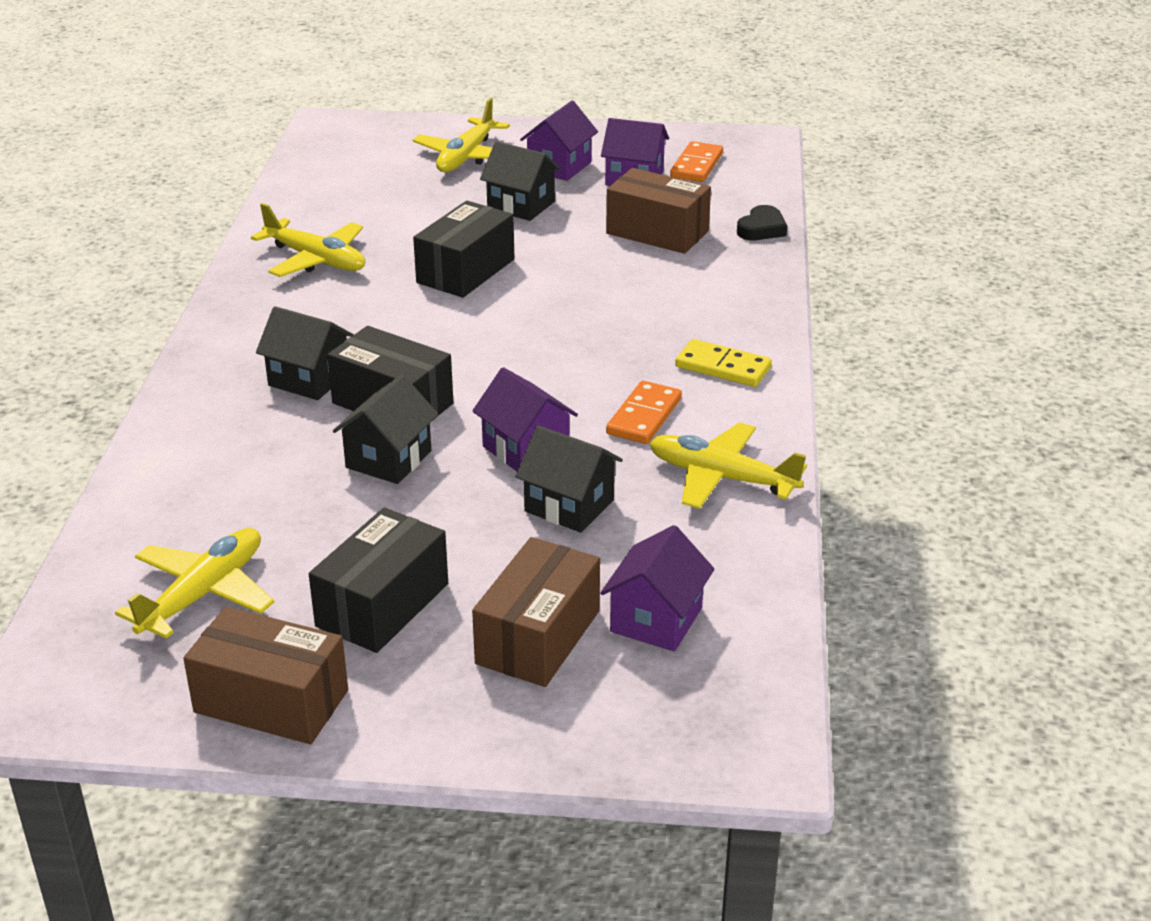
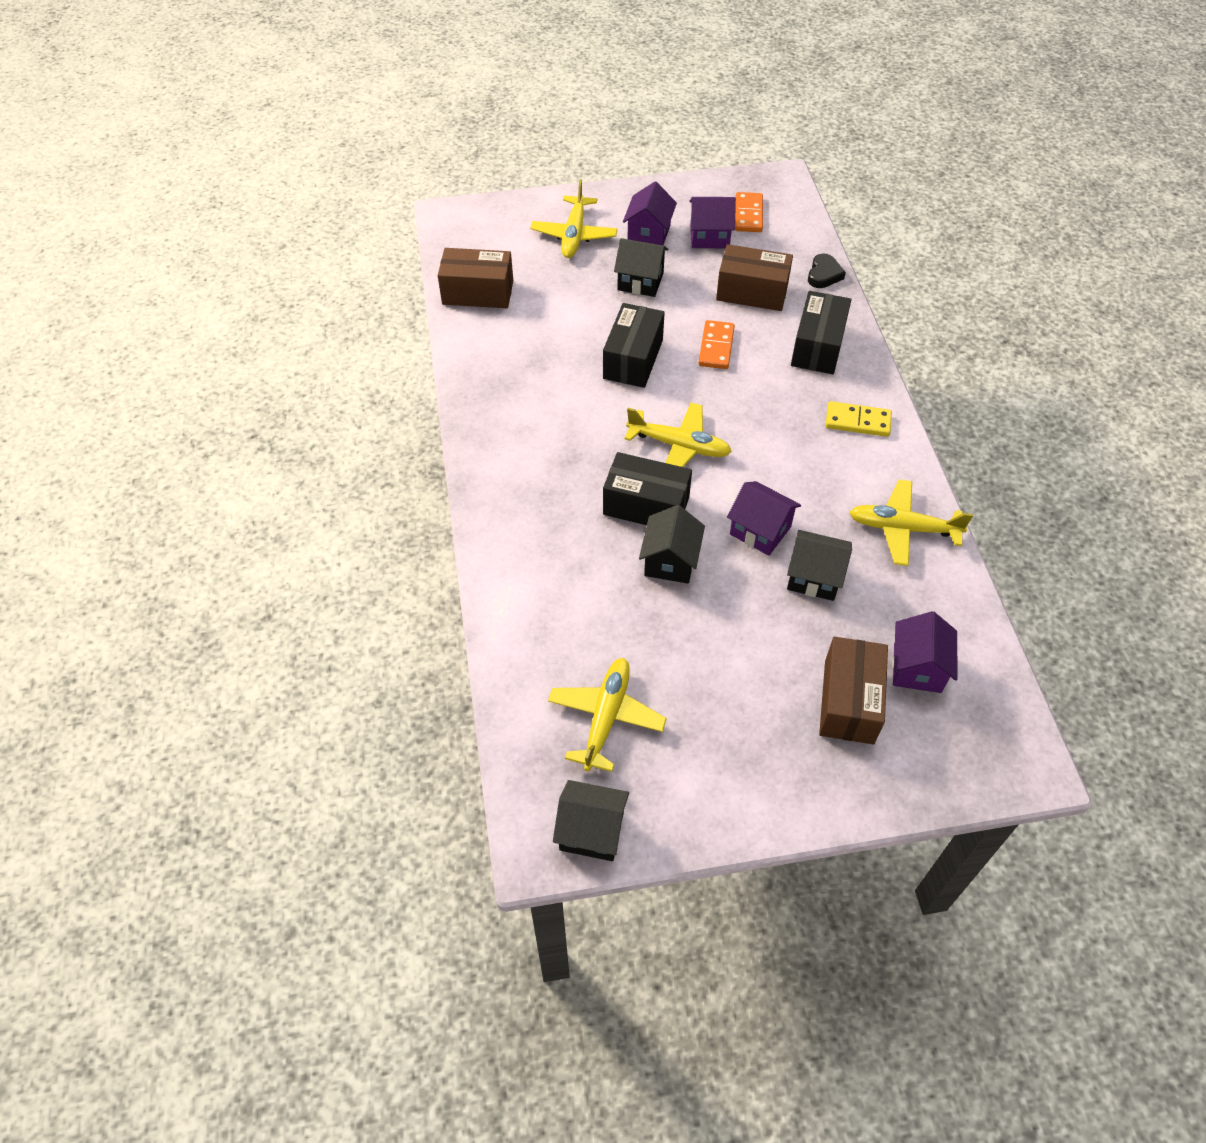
camera: 15 degrees left, 20 degrees up
brown box [183,606,348,744] -> brown box moved to [438,248,513,308]
yellow plane [251,203,365,277] -> yellow plane moved to [624,403,732,467]
black house [256,306,354,400] -> black house moved to [553,780,629,861]
black box [309,508,448,653] -> black box moved to [791,291,851,374]
orange domino [606,381,682,444] -> orange domino moved to [698,320,735,369]

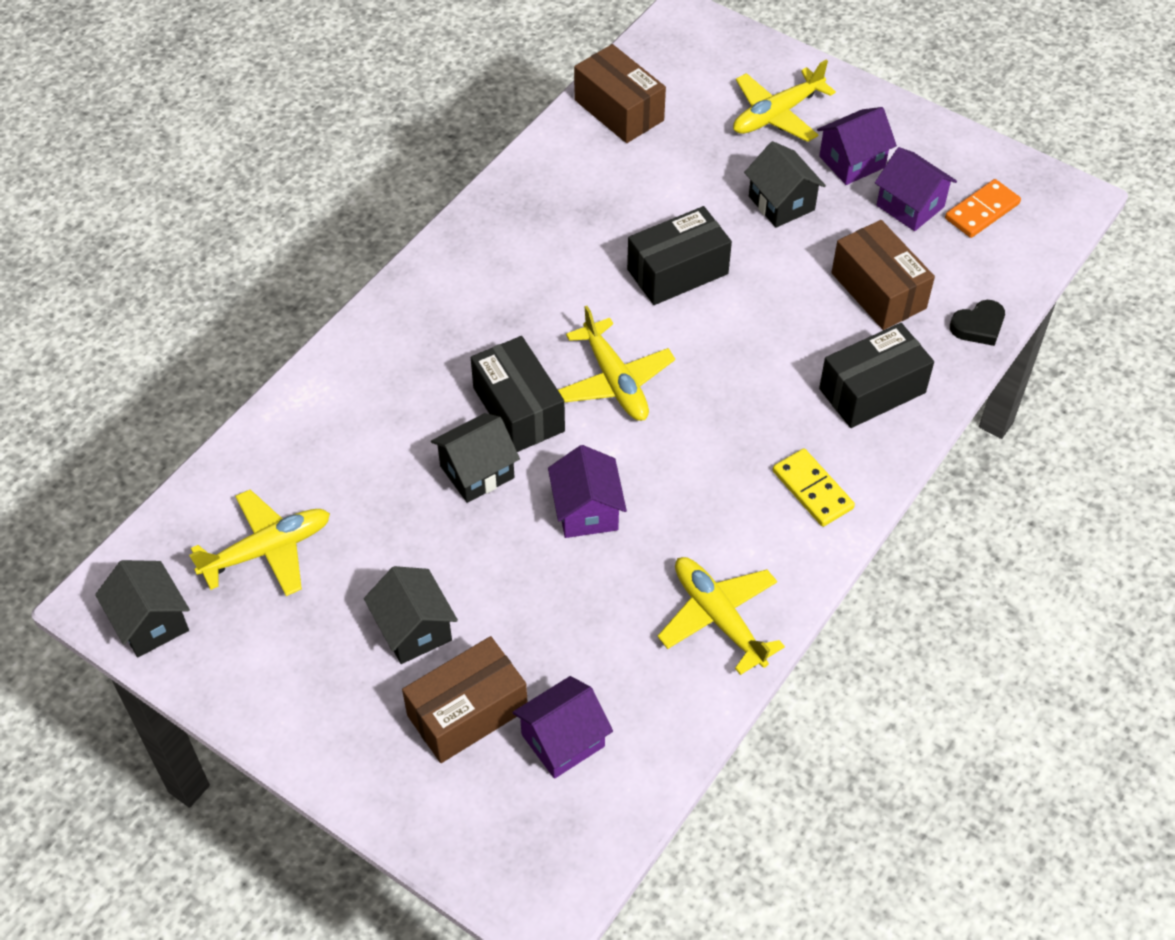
camera: 45 degrees right, 0 degrees up
orange domino [698,320,735,369] -> none
black house [787,530,852,601] -> black house moved to [364,566,458,664]

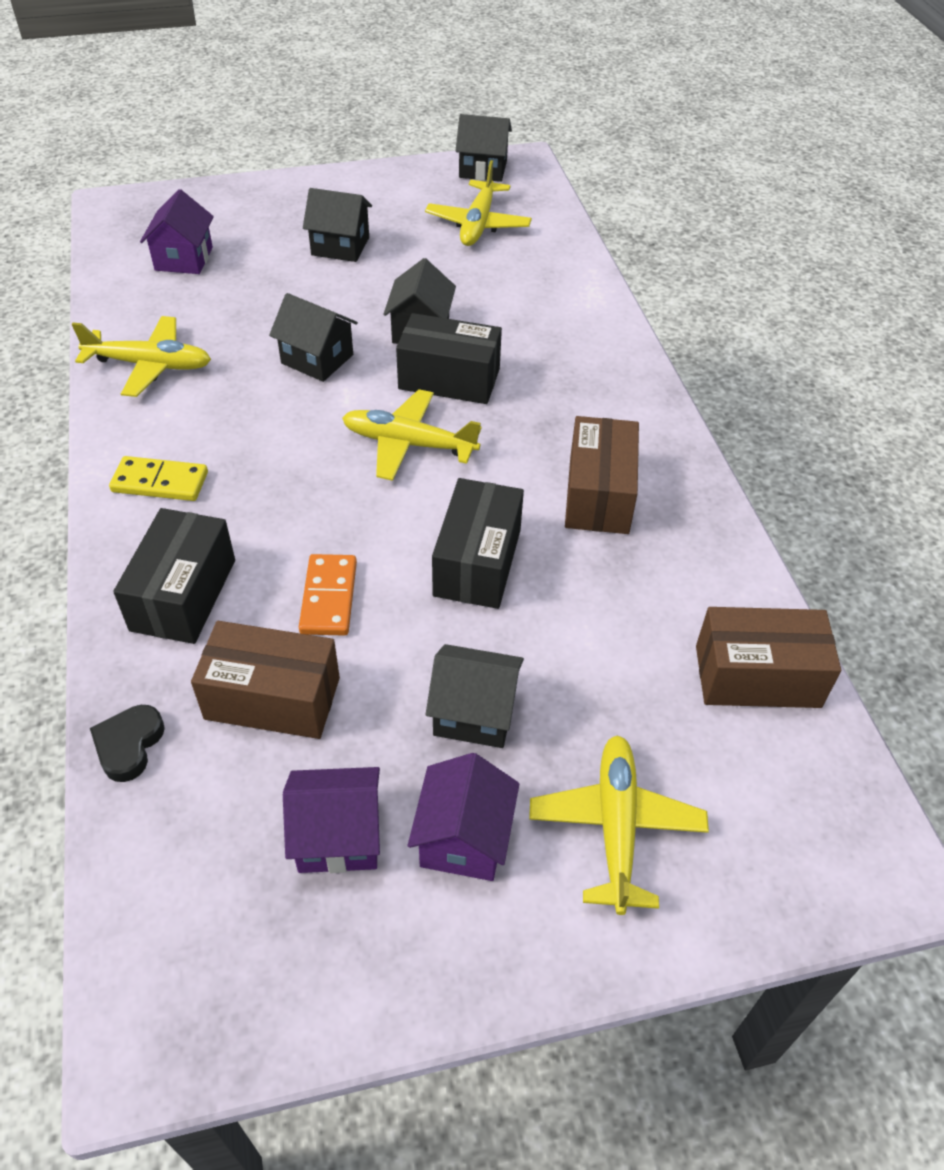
camera: 130 degrees right, 5 degrees down
brown box [402,636,528,763] -> brown box moved to [565,416,639,534]
purple house [548,445,627,538] -> black house [269,293,358,382]
orange domino [945,179,1021,238] -> orange domino moved to [299,554,357,636]

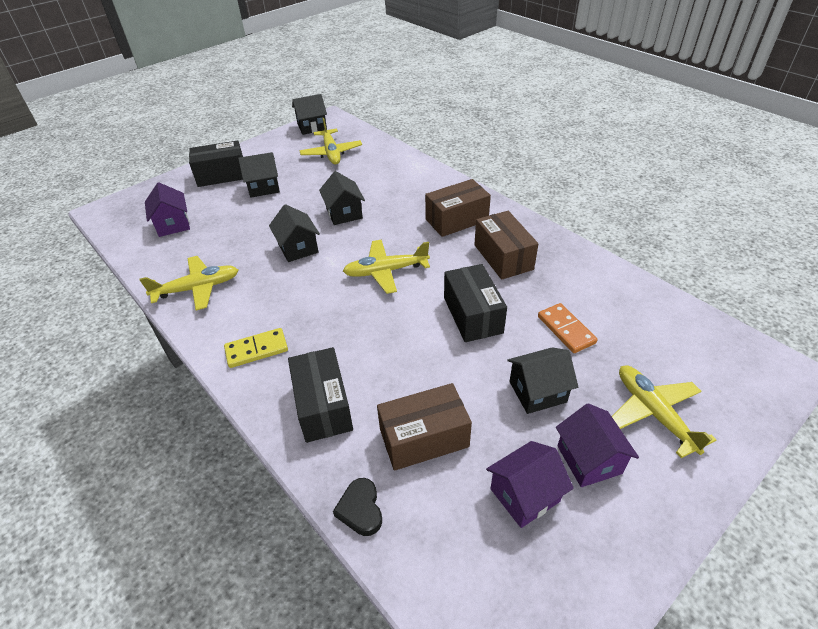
camera: 25 degrees left, 5 degrees down
black house [269,293,358,382] -> black house turned 60 degrees clockwise [269,204,320,262]
orange domino [299,554,357,636] -> orange domino moved to [538,303,598,353]
black box [396,313,502,404] -> black box moved to [189,141,243,187]
brown box [696,607,841,708] -> brown box moved to [425,179,491,237]

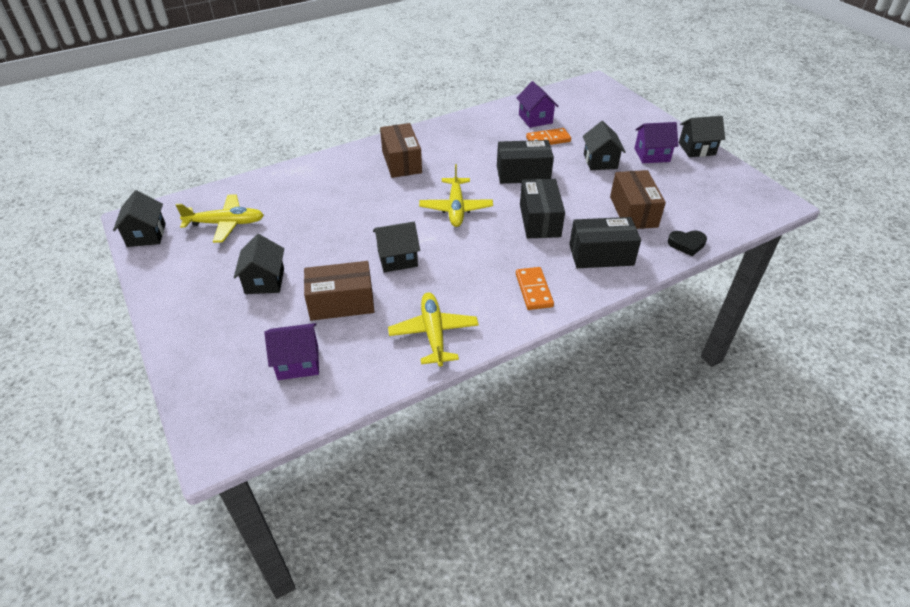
camera: 80 degrees left, 0 degrees up
black box [189,141,243,187] -> black box moved to [520,179,565,238]
yellow domino [224,328,288,368] -> orange domino [516,267,554,310]
black house [319,171,365,225] -> black house moved to [679,116,725,157]
brown box [474,211,539,280] -> brown box moved to [304,261,375,321]
purple house [486,441,574,528] -> purple house moved to [516,81,559,128]
yellow plane [612,365,716,458] -> none

